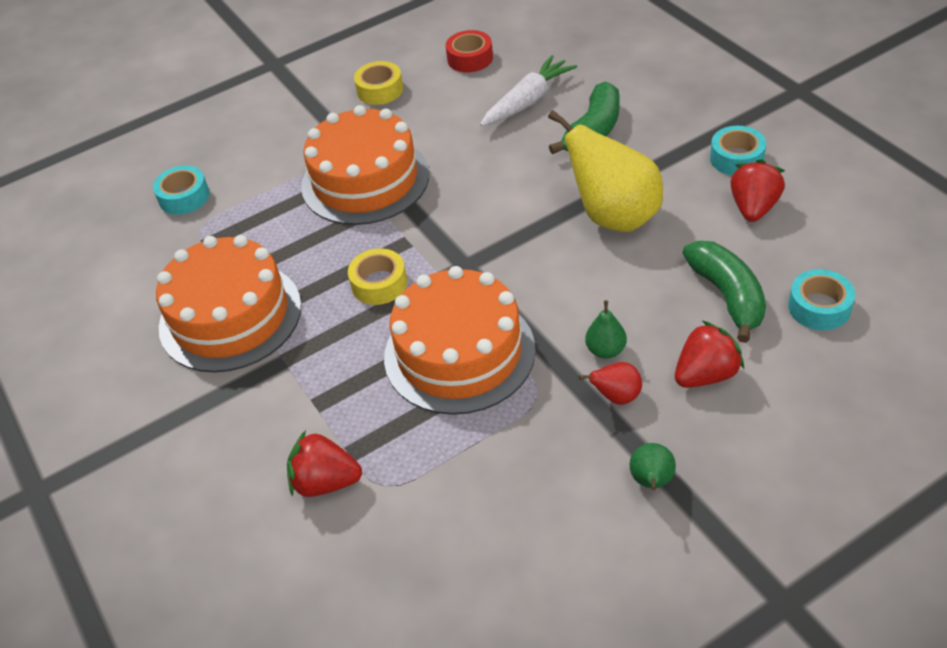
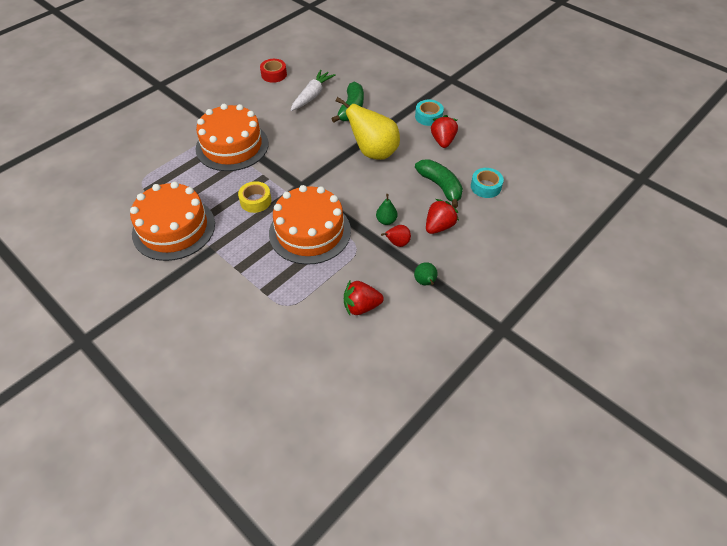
camera: 20 degrees left, 5 degrees up
turquoise tape [153,165,210,215] -> none
red strawberry [287,430,362,497] -> red strawberry moved to [344,279,384,315]
yellow tape [354,61,403,105] -> none

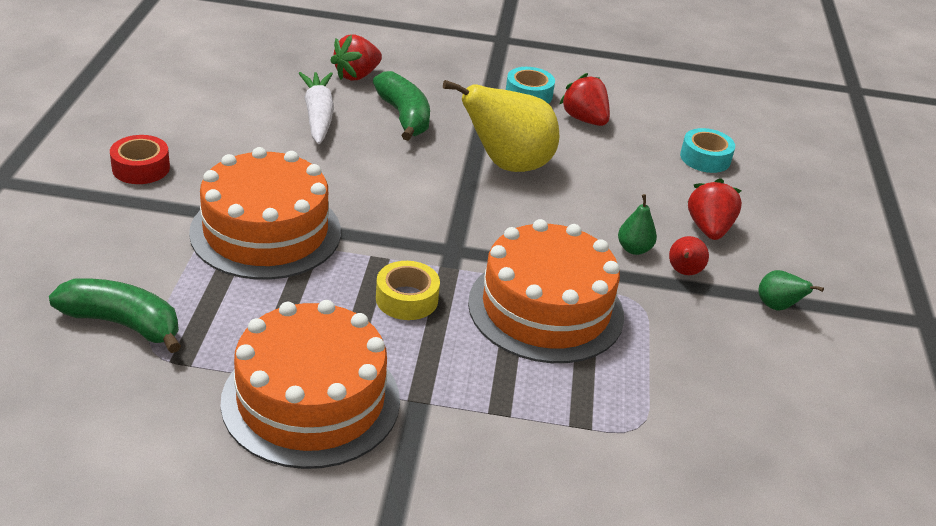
camera: 40 degrees left, 15 degrees down
red tape [260,59,287,83] -> red tape moved to [110,135,170,184]
red strawberry [344,279,384,315] -> red strawberry moved to [330,34,382,81]
green banana [415,159,463,208] -> green banana moved to [49,278,181,353]

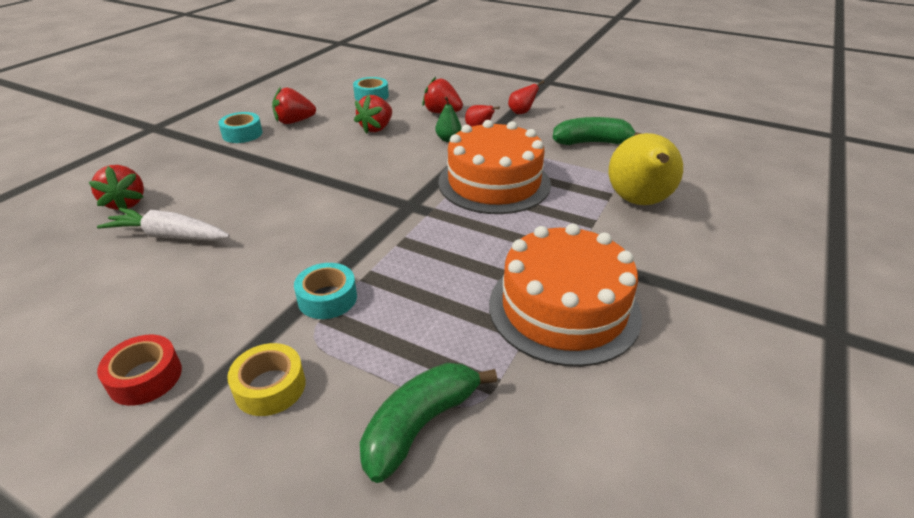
camera: 65 degrees left, 0 degrees up
orange cake [189,147,341,280] -> turquoise tape [294,263,357,319]
green banana [373,71,430,141] -> green banana moved to [553,117,642,145]
yellow tape [376,261,440,320] -> yellow tape moved to [227,343,305,416]
yellow pear [443,80,559,172] -> yellow pear moved to [609,133,683,205]
green pear [758,270,824,310] -> red pear [508,81,544,114]
none -> red strawberry [354,95,392,134]

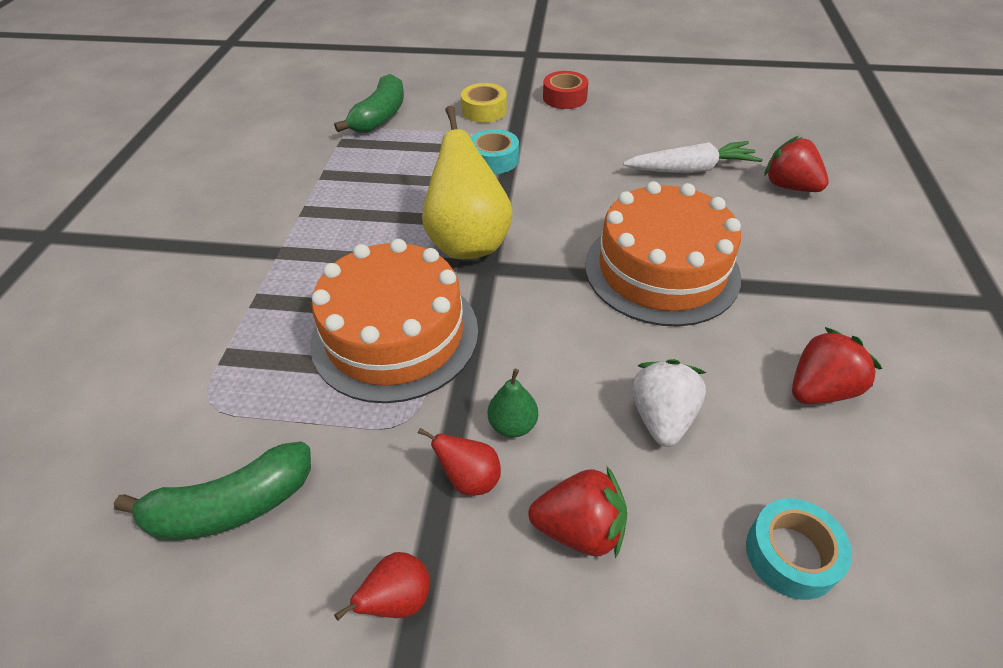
camera: 160 degrees right, 10 degrees up
turquoise tape [218,112,263,143] -> none
red strawberry [354,95,392,134] -> white strawberry [631,359,706,447]
orange cake [489,224,642,367] -> orange cake moved to [585,181,741,327]
yellow pear [609,133,683,205] -> yellow pear moved to [422,105,513,259]

